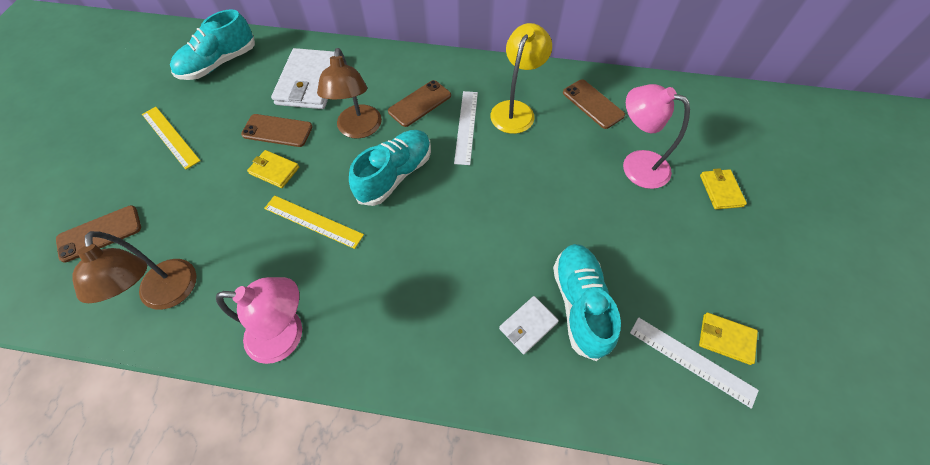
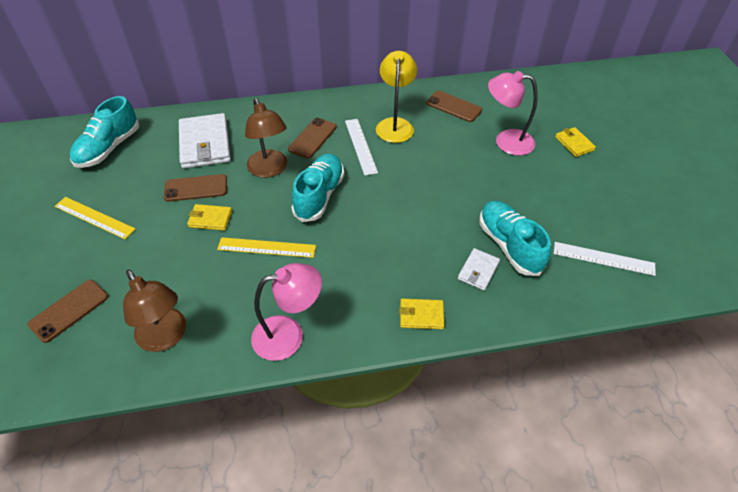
camera: 20 degrees left, 10 degrees down
yellow wallet [699,313,758,365] -> yellow wallet moved to [399,299,444,329]

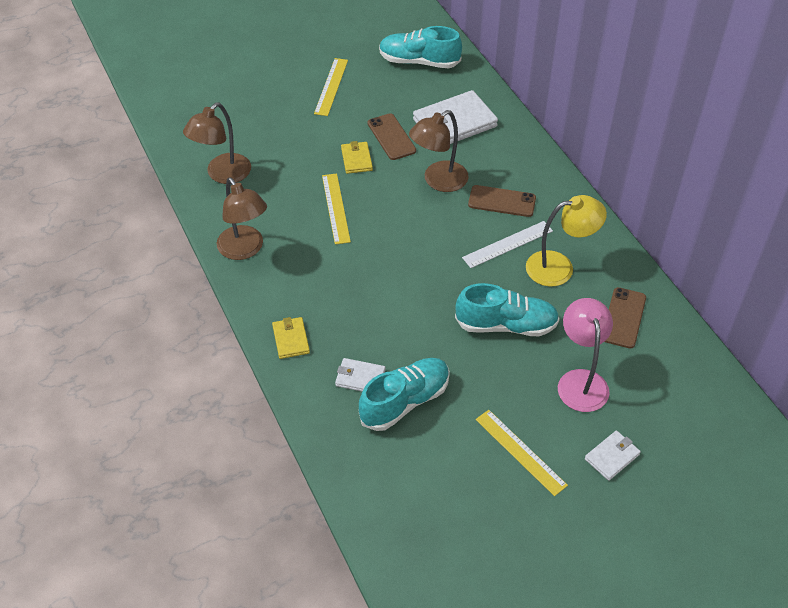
camera: 75 degrees right, 0 degrees up
brown phone [28,280,108,343] -> none
pink lamp [251,263,322,361] -> brown lamp [217,177,267,260]
turquoise shoe [291,154,344,222] -> turquoise shoe moved to [455,283,560,336]
white ruler [554,242,656,276] -> none
yellow wallet [555,127,596,157] -> white wallet [585,430,641,481]
none -> yellow ruler [476,410,568,496]

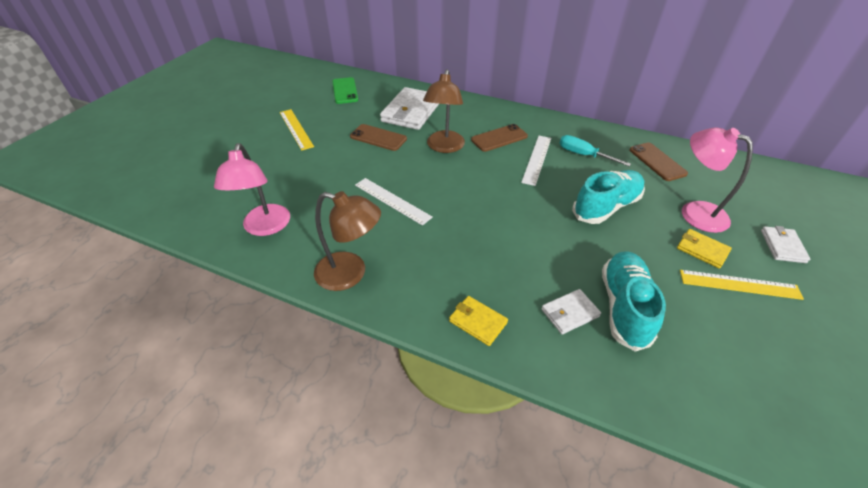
camera: 40 degrees left, 5 degrees down
brown lamp [183,103,251,184] -> pink lamp [214,143,290,236]
yellow ruler [322,173,351,245] -> white ruler [355,178,433,226]
yellow wallet [341,141,373,174] -> yellow wallet moved to [677,229,732,269]
turquoise shoe [379,26,462,69] -> green phone [332,77,358,104]
yellow lamp [526,195,607,287] -> turquoise screwdriver [559,135,631,166]

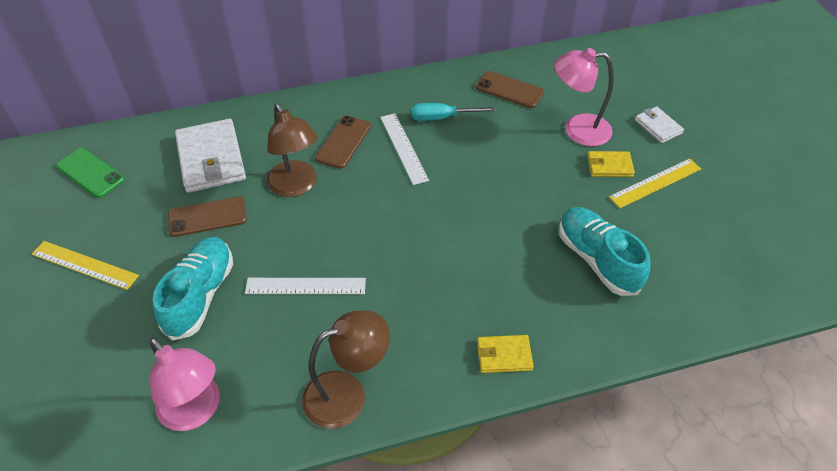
camera: 40 degrees left, 5 degrees up
white wallet [541,289,601,334] -> none
turquoise shoe [572,170,645,224] -> turquoise shoe moved to [153,237,233,341]

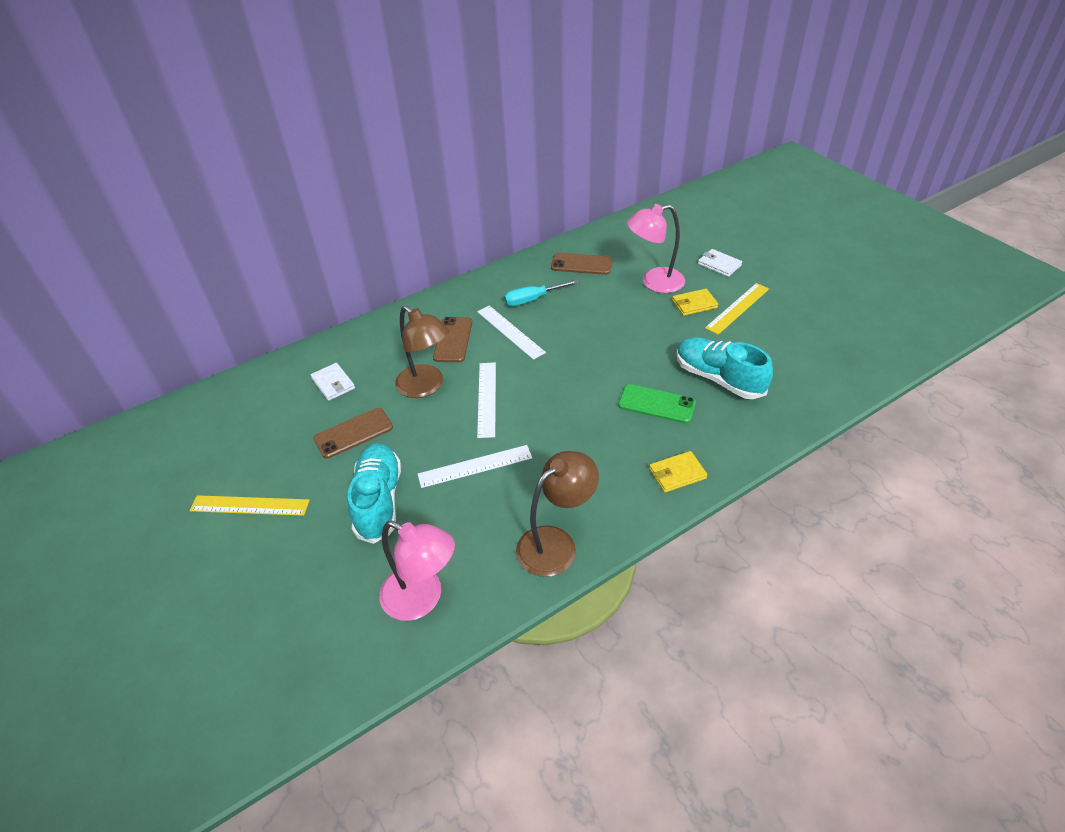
camera: 15 degrees left, 5 degrees down
green phone [56,148,125,198] -> green phone moved to [618,384,696,423]
white wallet [175,119,246,193] -> white wallet [311,363,355,401], size x0.52
none -> white ruler [477,362,496,438]

